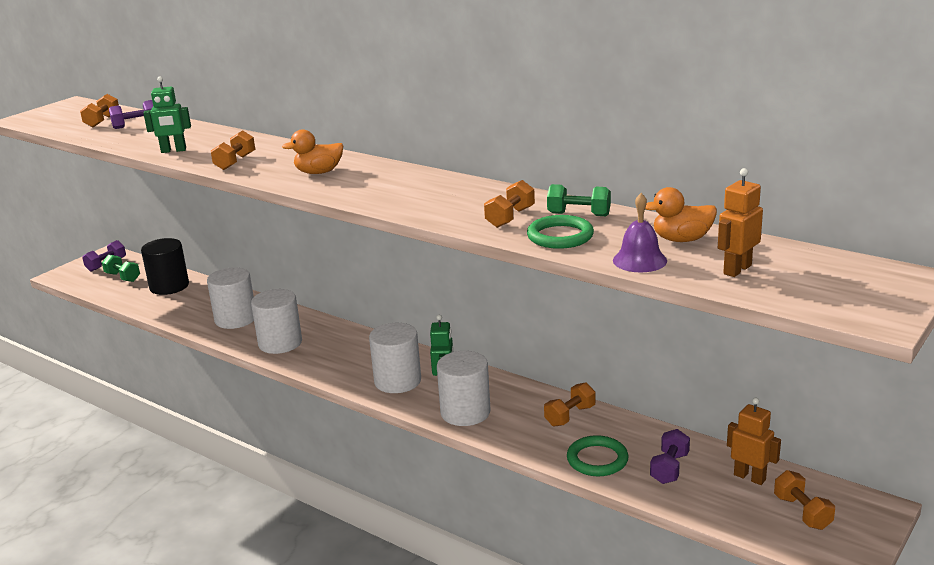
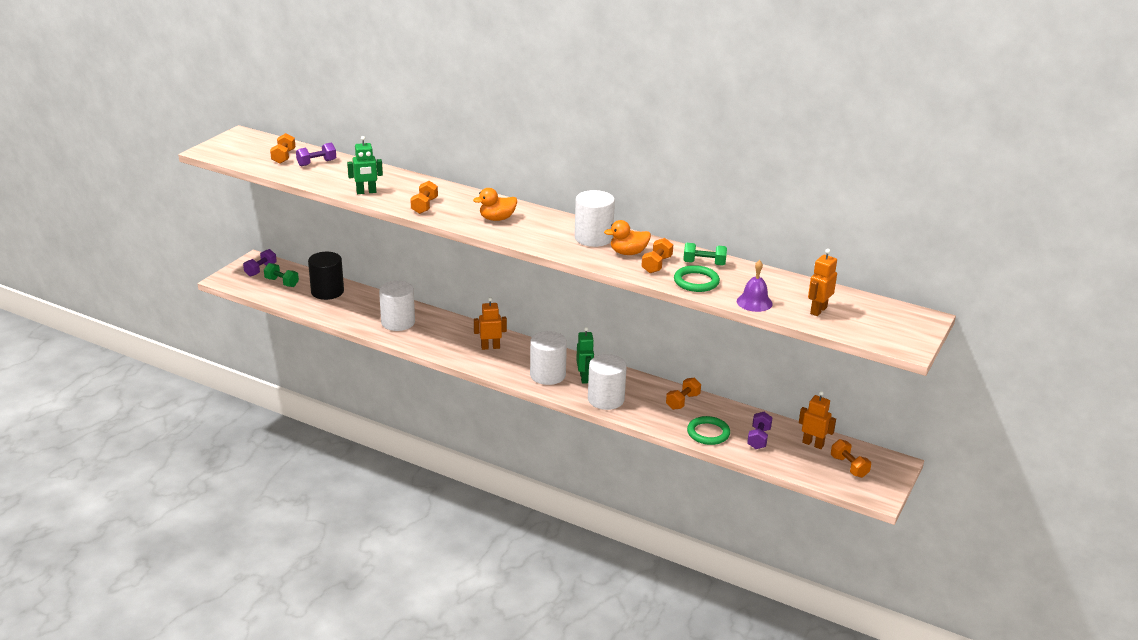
camera: 10 degrees left, 5 degrees up
white cylinder [251,289,302,354] -> white cylinder moved to [574,190,615,247]
orange duck [645,187,717,242] -> orange duck moved to [604,220,651,255]
none -> orange robot [474,297,507,350]

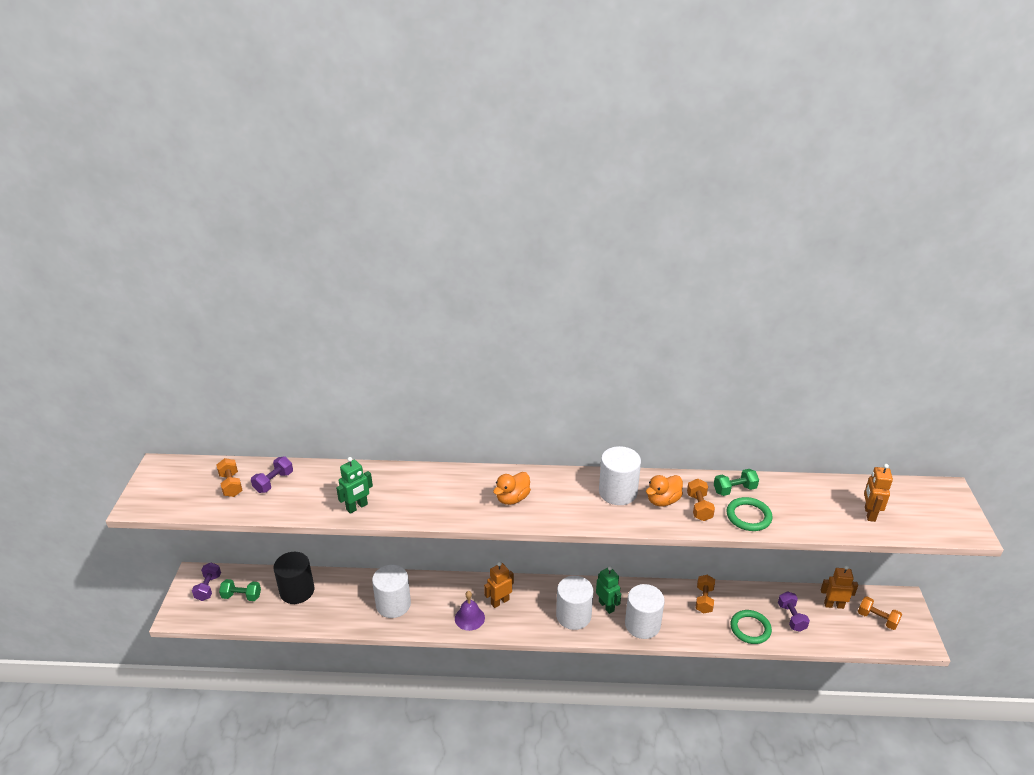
camera: 25 degrees left, 5 degrees up
orange dumbbell [410,181,438,214] -> none
purple bell [737,260,773,312] -> purple bell moved to [455,591,485,631]

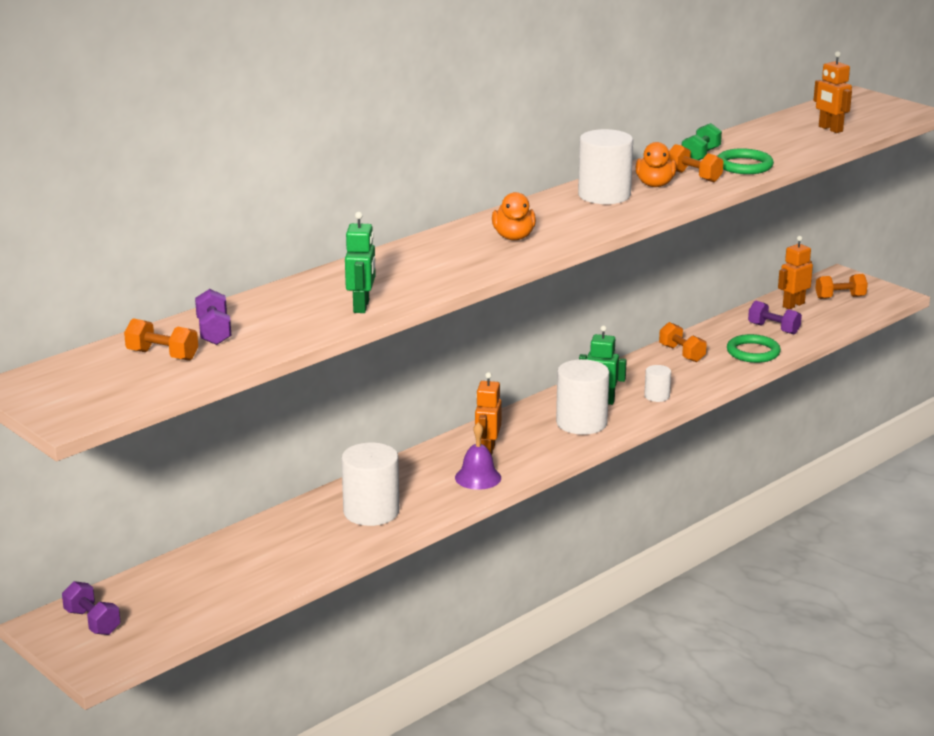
camera: 45 degrees left, 10 degrees down
green dumbbell [219,579,261,601] -> none
black cylinder [273,552,315,604] -> none
white cylinder [625,584,665,639] -> white cylinder [644,365,671,402], size x0.51

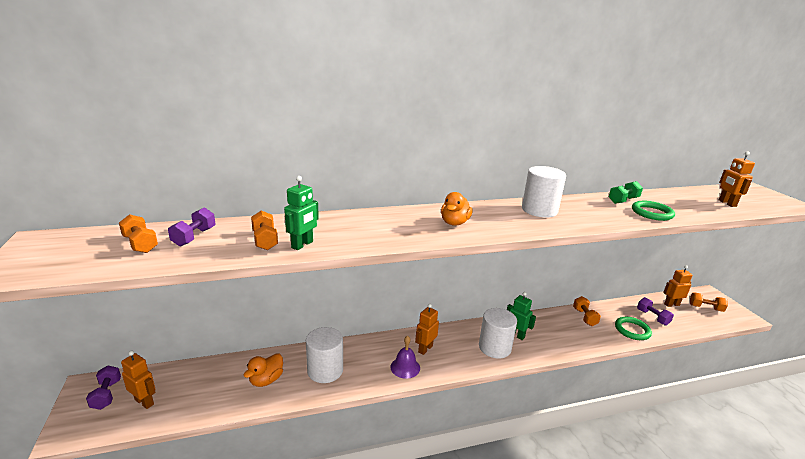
camera: 25 degrees right, 0 degrees up
orange duck [636,142,676,187] -> orange duck moved to [243,353,283,387]
white cylinder [644,365,671,402] -> none
orange dumbbell [669,144,724,182] -> orange dumbbell moved to [251,211,278,250]
none -> orange robot [121,350,156,409]

